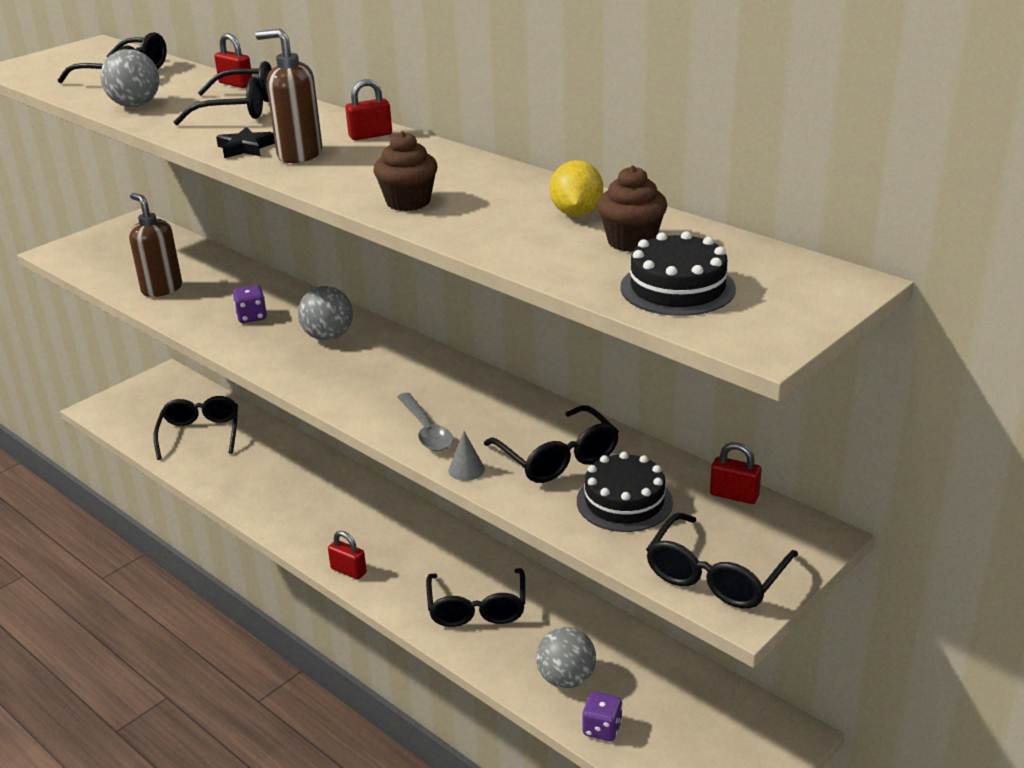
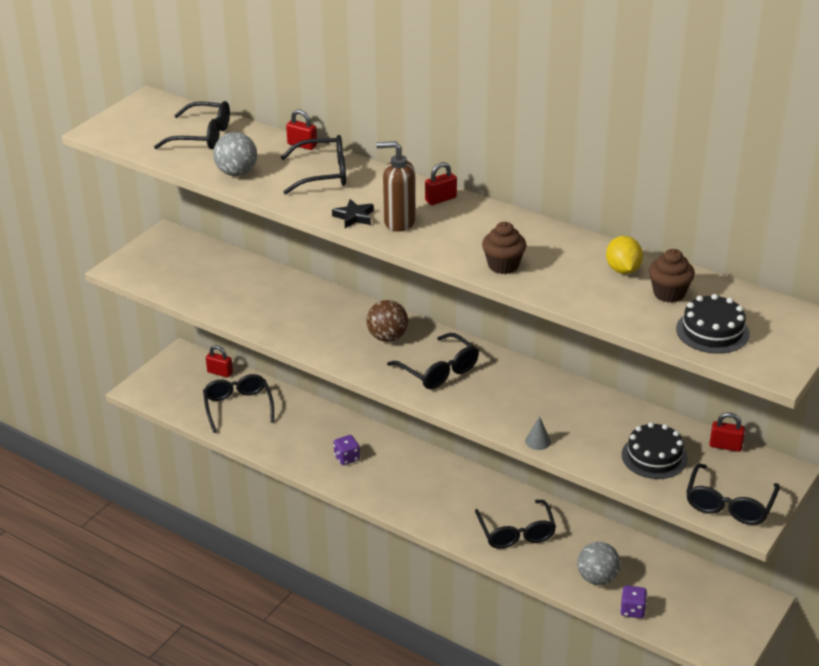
camera: 10 degrees left, 5 degrees up
brown soap dispenser [129,193,182,297] -> none
purple dice [233,285,267,323] -> purple dice moved to [334,435,360,465]
grey ball [298,286,353,340] -> brown ball [366,300,408,342]
red padlock [328,531,367,580] -> red padlock moved to [206,345,233,378]
grey spoon [397,393,453,451] -> none
black glasses [484,405,619,483] -> black glasses moved to [387,333,479,389]

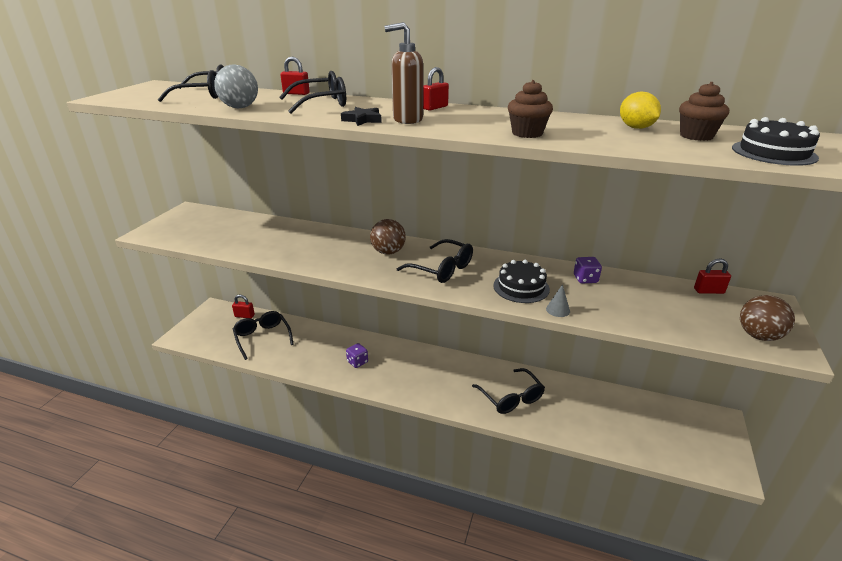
camera: 15 degrees left, 5 degrees down
grey ball [577,542,620,585] -> none
purple dice [620,585,647,618] -> purple dice moved to [574,257,602,283]
black cake [622,422,688,479] -> black cake moved to [493,260,550,303]
black glasses [686,463,780,525] -> brown ball [740,295,795,341]

